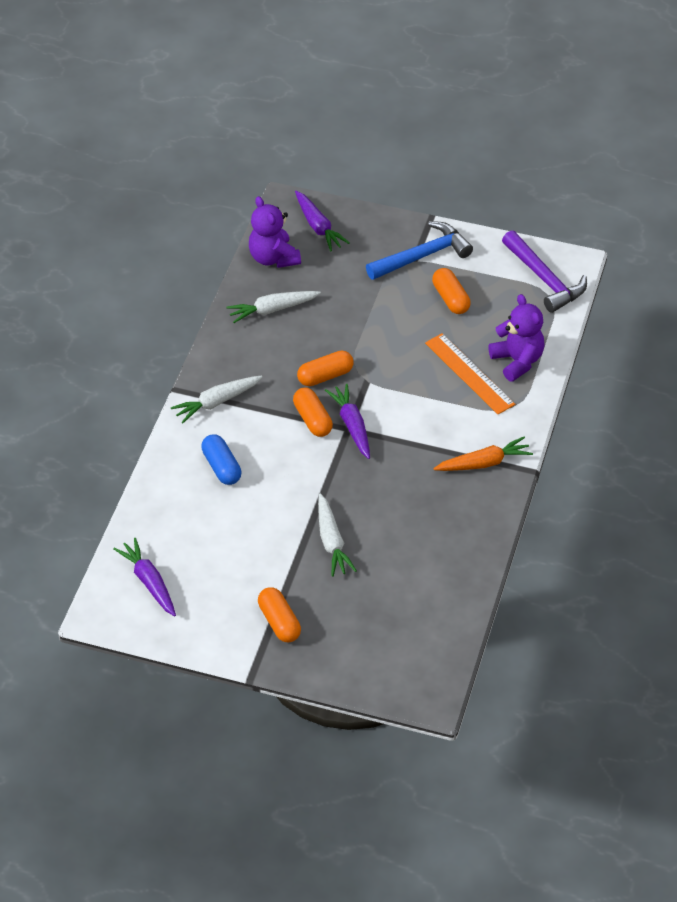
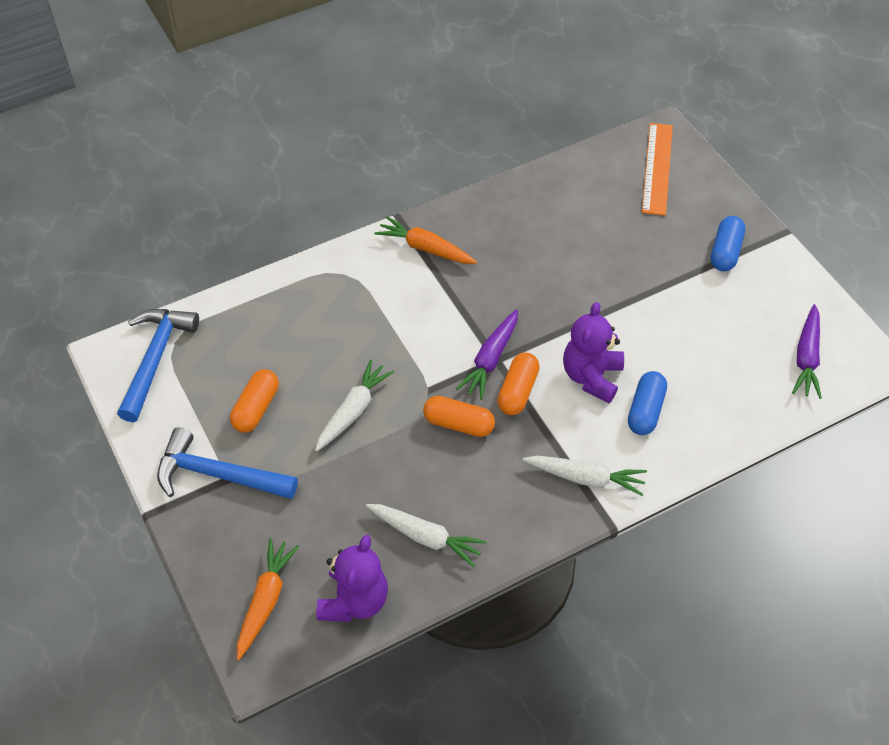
camera: 135 degrees left, 5 degrees up
orange capsule [258,587,301,642] -> blue capsule [711,216,745,271]
purple carrot [295,191,350,251] -> orange carrot [237,538,299,660]
white carrot [318,493,357,577] -> white carrot moved to [315,359,394,452]
orange ruler [425,333,515,414] -> orange ruler moved to [642,123,673,216]
purple teddy bear [489,294,545,382] -> purple teddy bear moved to [563,302,624,403]
purple hammer [502,230,587,313] -> blue hammer [117,309,199,422]

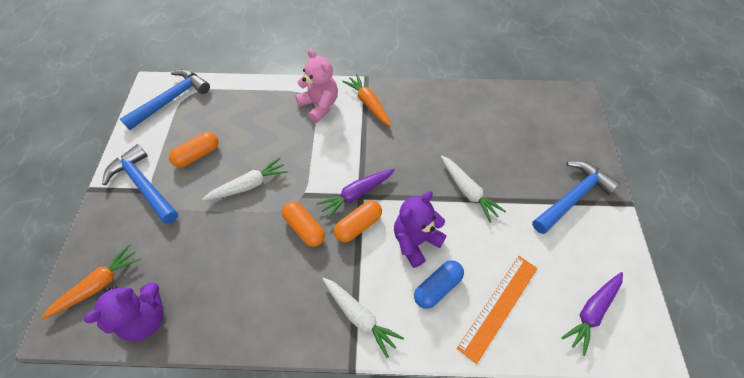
camera: 30 degrees right, 5 degrees up
white carrot [366,504,487,567] -> white carrot moved to [441,155,506,223]
orange ruler [642,123,673,216] -> orange ruler moved to [457,256,538,364]
blue capsule [711,216,745,271] -> blue hammer [532,161,620,234]
none -> pink teddy bear [295,49,338,123]

